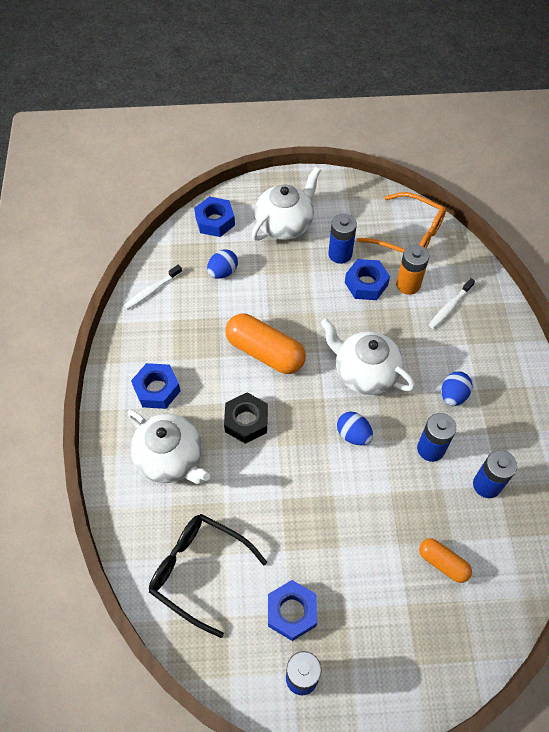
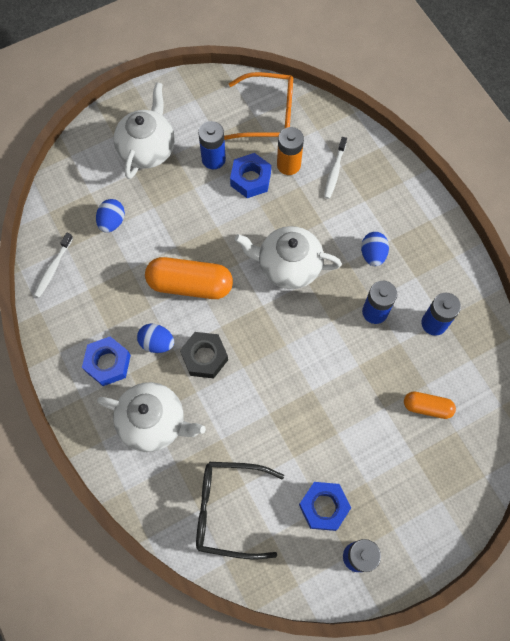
camera: 25 degrees left, 10 degrees up
blue nut [194,196,235,237] -> none
blue egg [337,412,373,445] -> blue egg moved to [137,323,174,353]

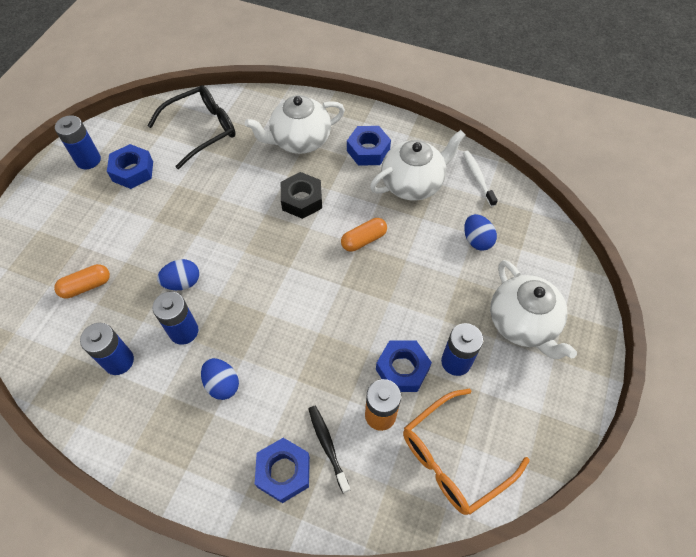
camera: 140 degrees right, 10 degrees down
blue egg [137,323,174,353] -> blue egg moved to [157,259,199,290]
orange capsule [145,257,233,299] -> orange capsule [341,218,387,252], size x0.56
white teapot [235,226,342,289] -> white teapot moved to [370,130,465,201]
white toothbrush [324,137,347,199] -> black toothbrush [308,406,350,493]
none -> blue nut [255,438,310,503]

